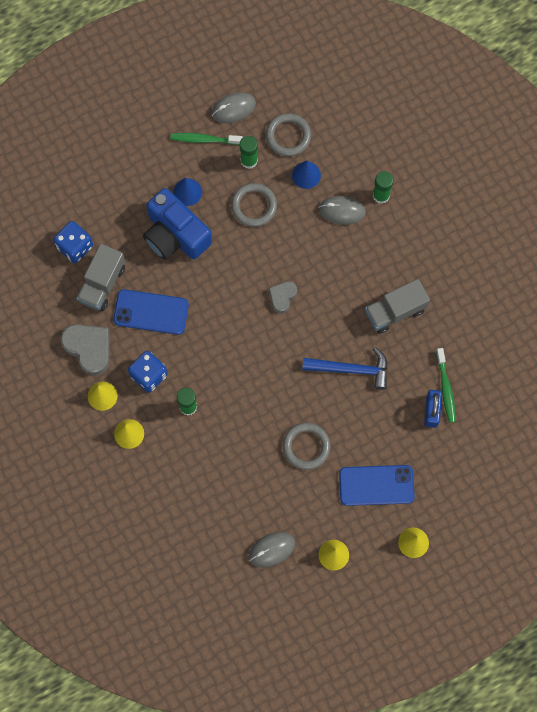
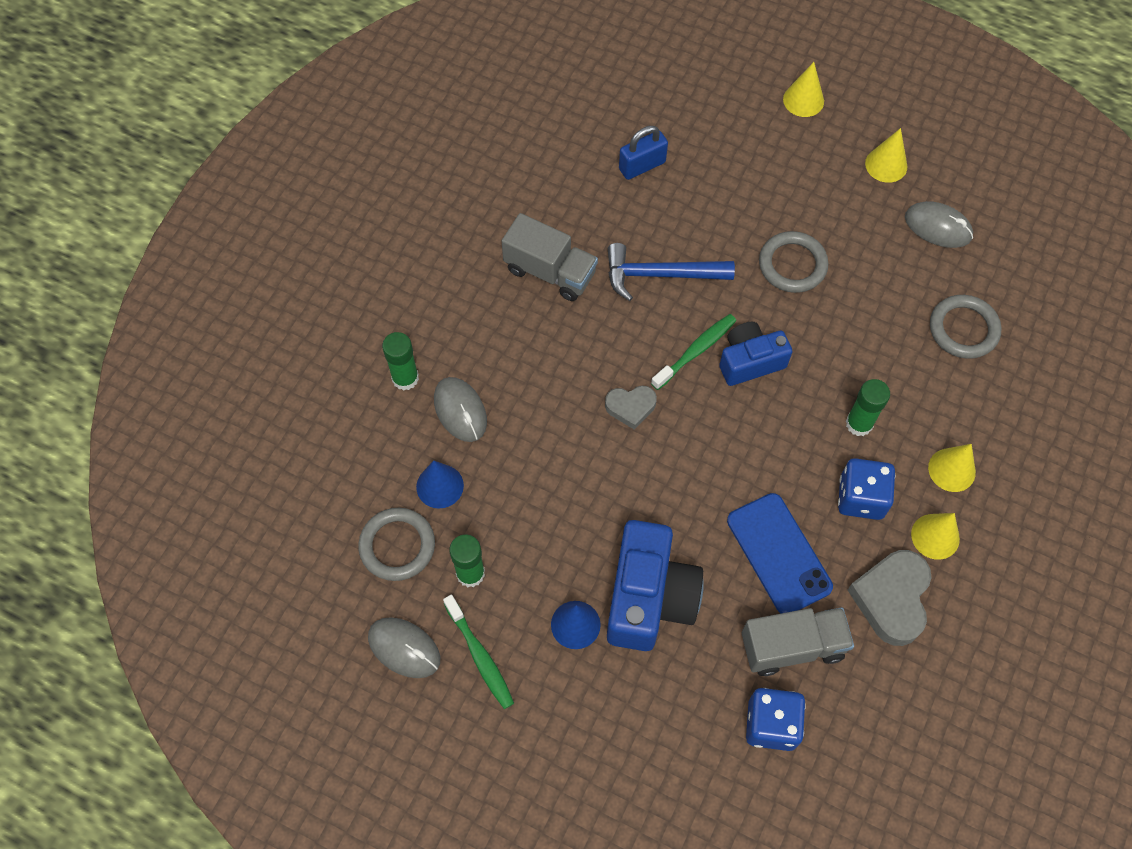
camera: 125 degrees left, 10 degrees down
grey ring [231,183,277,227] -> grey ring moved to [930,295,1001,359]
blue hammer [302,347,388,390] -> blue hammer turned 60 degrees counterclockwise [608,243,735,301]
blue phone [339,465,415,506] -> none
green toothbrush [436,348,456,423] -> green toothbrush moved to [651,314,736,390]
none -> blue camera [719,322,793,386]

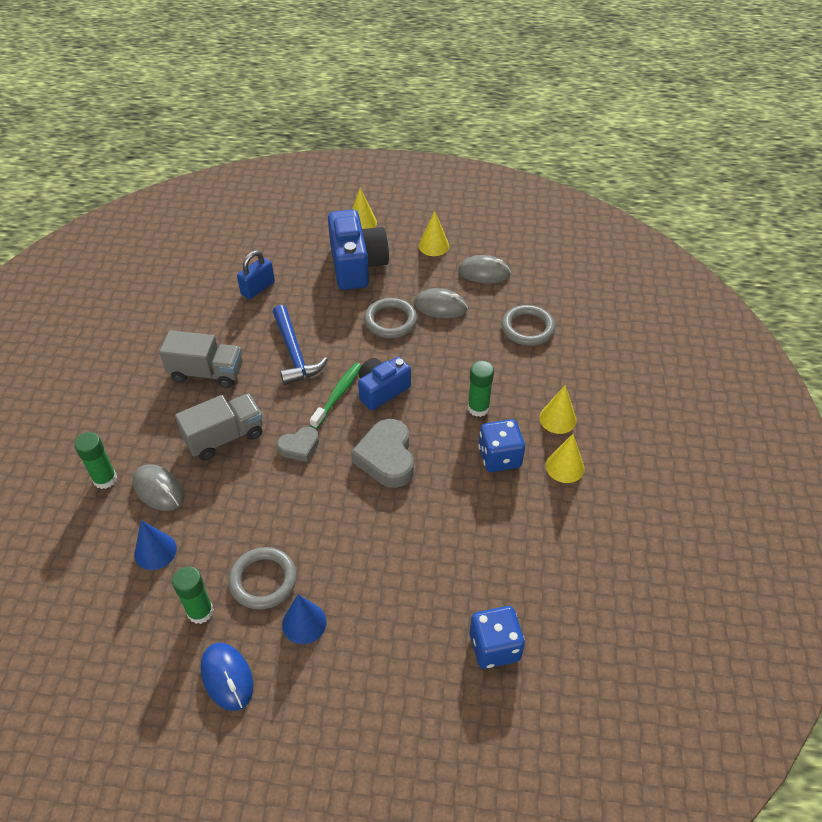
camera: 20 degrees left, 15 degrees down
grey ring [358,508,435,581] -> grey ring moved to [228,547,297,610]
grey mouse [368,617,440,678] -> grey mouse moved to [414,288,468,318]
green toothbrush [443,595,514,709] -> blue mouse [201,643,253,711]
blue camera [607,520,704,651] -> blue camera moved to [328,209,389,290]
blue hammer [608,243,735,301] -> blue hammer turned 90 degrees counterclockwise [273,305,328,385]
blue phone [727,493,833,613] -> none
grey truck [742,607,854,676] -> grey truck moved to [175,394,263,460]
grey heart [848,550,932,646] -> grey heart moved to [351,419,414,488]

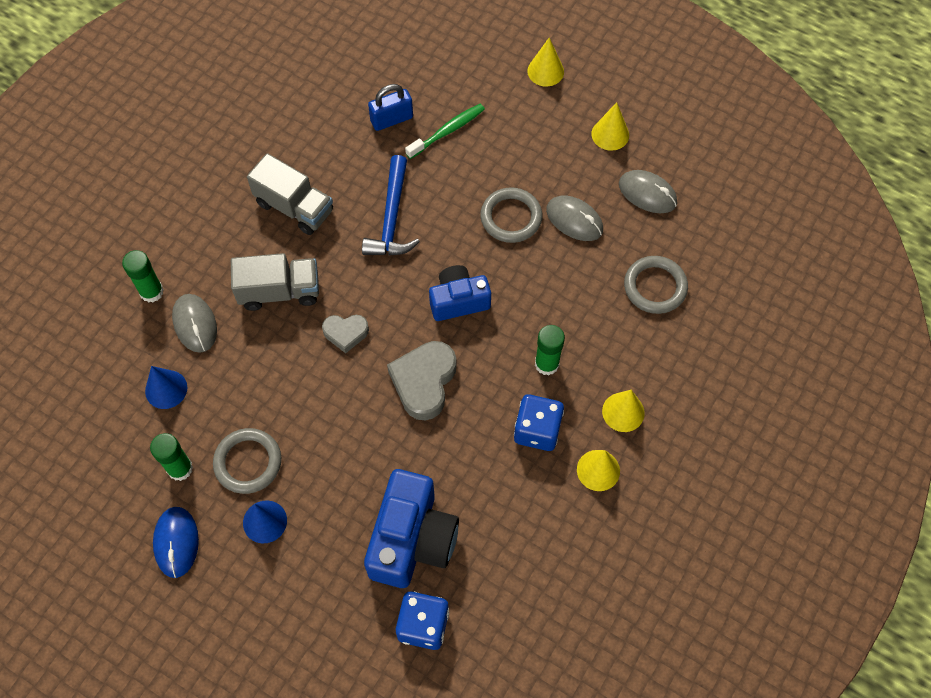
camera: 25 degrees right, 15 degrees up
green toothbrush [310,363,362,429] -> green toothbrush moved to [405,104,485,159]
blue camera [328,209,389,290] -> blue camera moved to [364,469,459,588]

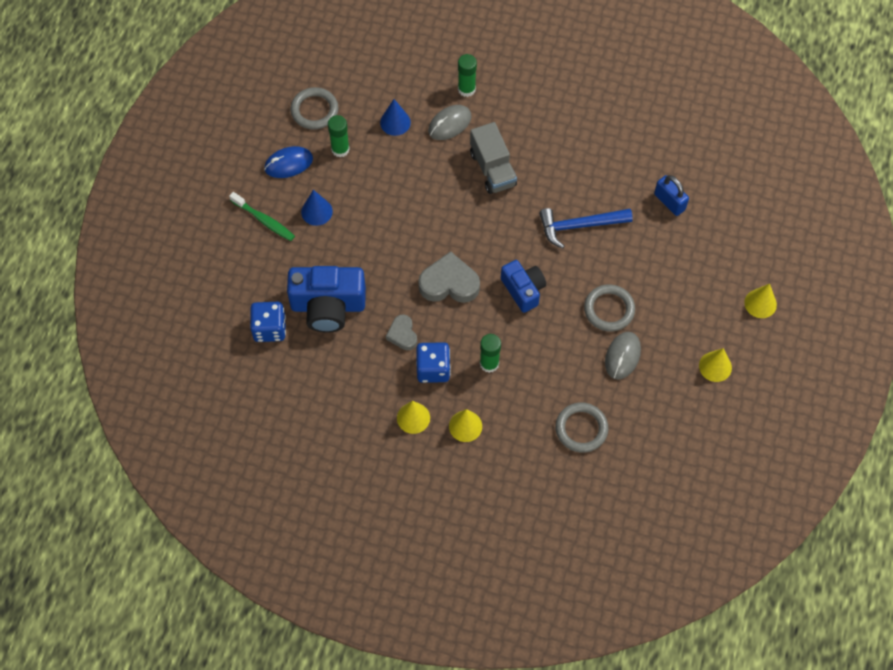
camera: 75 degrees right, 0 degrees up
grey ring [213,428,281,494] -> grey ring moved to [291,87,338,130]
grey truck [247,153,333,235] -> none
grey heart [322,315,369,353] -> grey heart moved to [386,314,417,350]
green toothbrush [405,104,485,159] -> green toothbrush moved to [229,192,295,241]
grey mouse [619,170,677,213] -> none

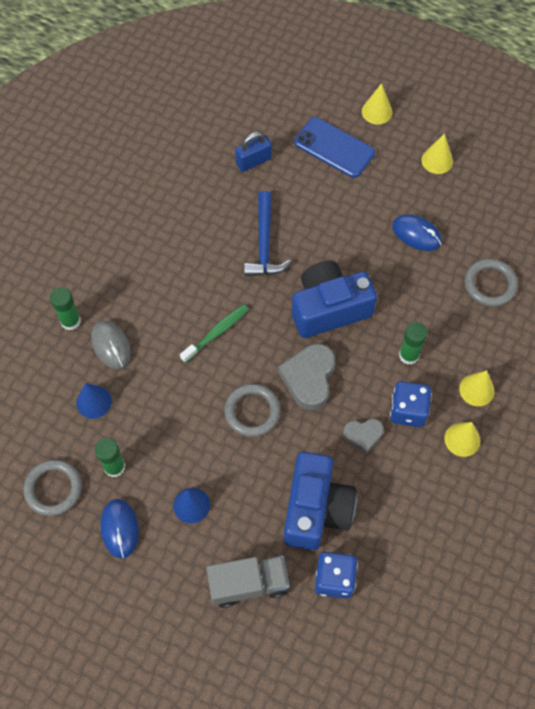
camera: 80 degrees left, 0 degrees up
green toothbrush [229,192,295,241] -> green toothbrush moved to [180,304,249,363]
grey truck [470,122,517,194] -> grey truck moved to [206,556,290,608]
blue camera [501,260,546,313] -> blue camera [292,261,377,338], size x1.60
grey ring [584,284,635,331] -> grey ring moved to [224,384,281,437]
grey mouse [605,332,641,380] -> blue mouse [392,214,442,251]
none -> blue phone [294,117,375,178]

